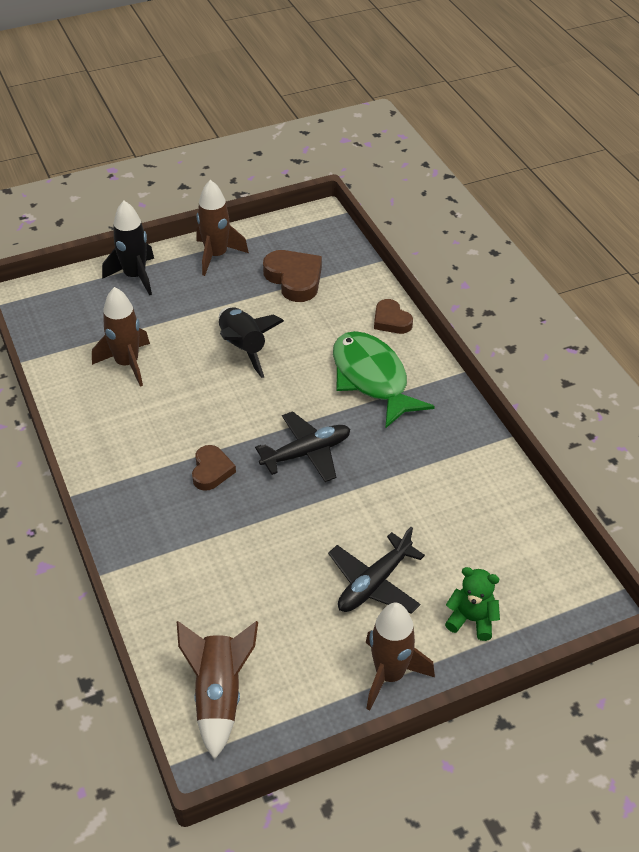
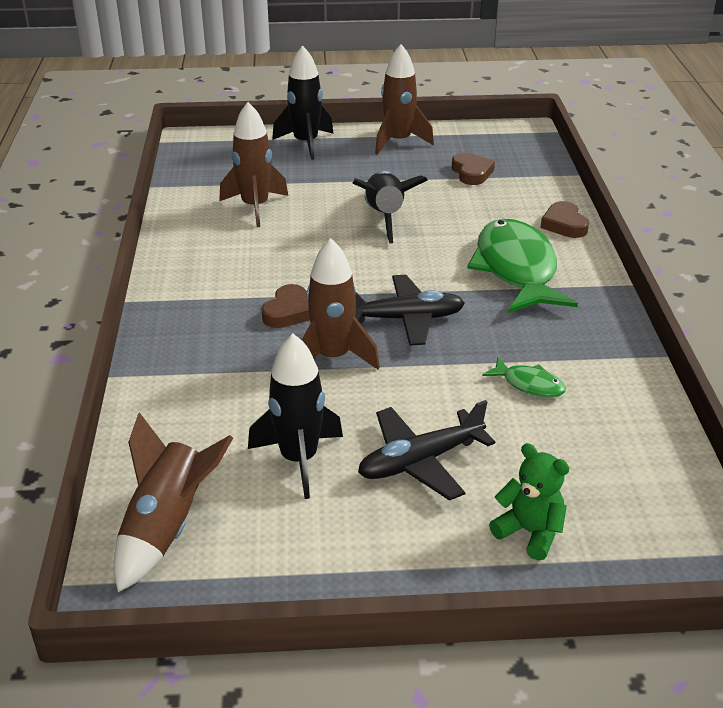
camera: 20 degrees right, 10 degrees down
brown heart [263,250,322,302] -> brown heart [452,153,495,185], size x0.63
brown rocket [366,603,435,710] -> brown rocket moved to [302,238,380,369]
none -> black rocket [248,334,343,499]
none -> green fish [482,357,566,398]

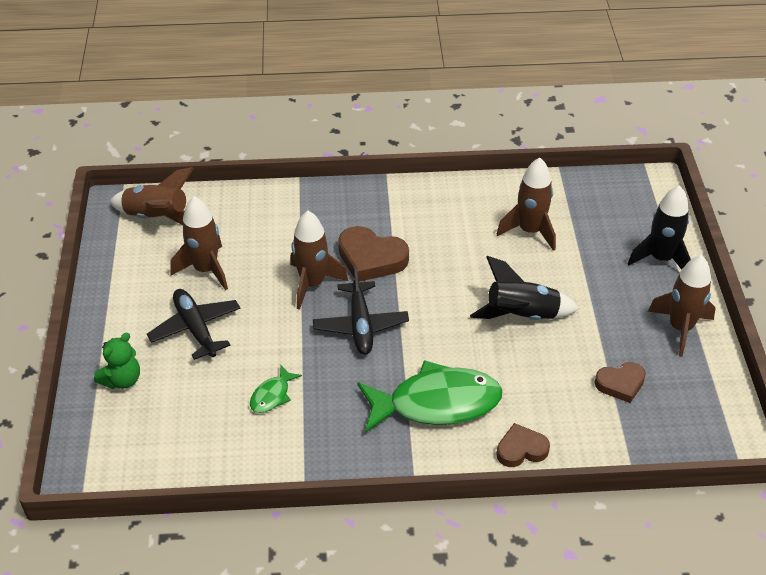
camera: 90 degrees right, 10 degrees up
black rocket [248,334,343,499] -> brown rocket [170,196,228,290]
brown heart [261,284,310,328] -> brown heart [338,226,409,282], size x1.58

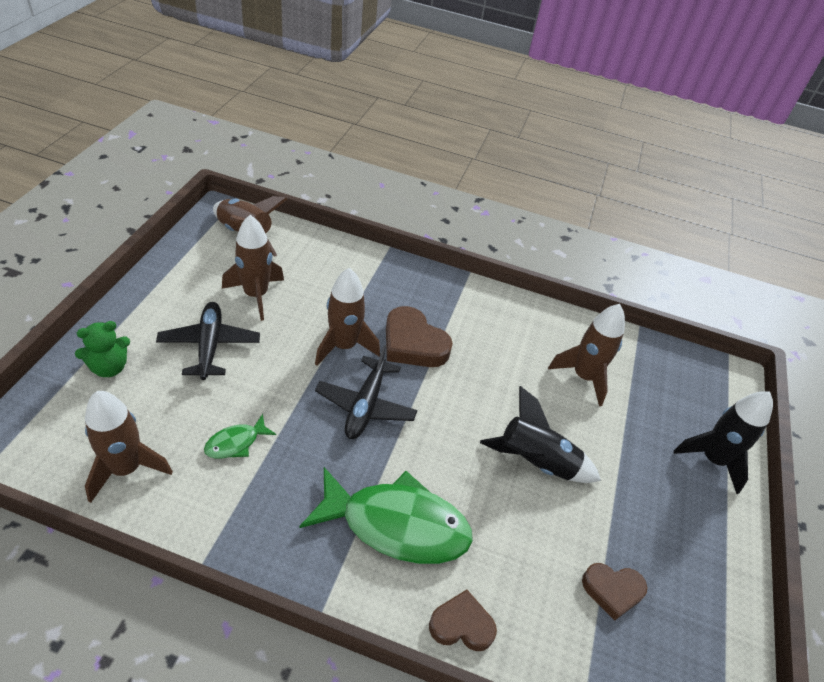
camera: 15 degrees right, 0 degrees up
brown rocket [648,255,715,357] -> brown rocket moved to [85,391,173,503]

